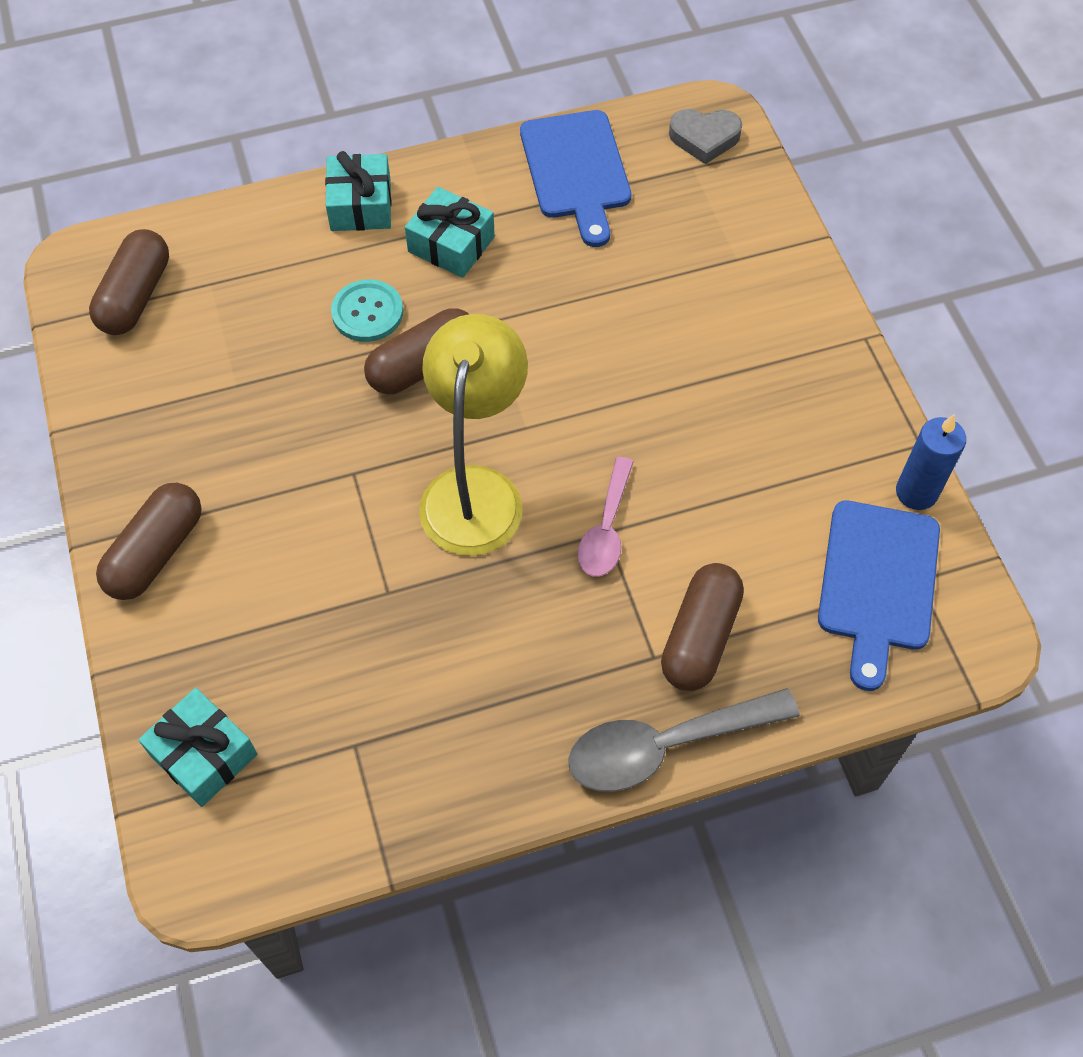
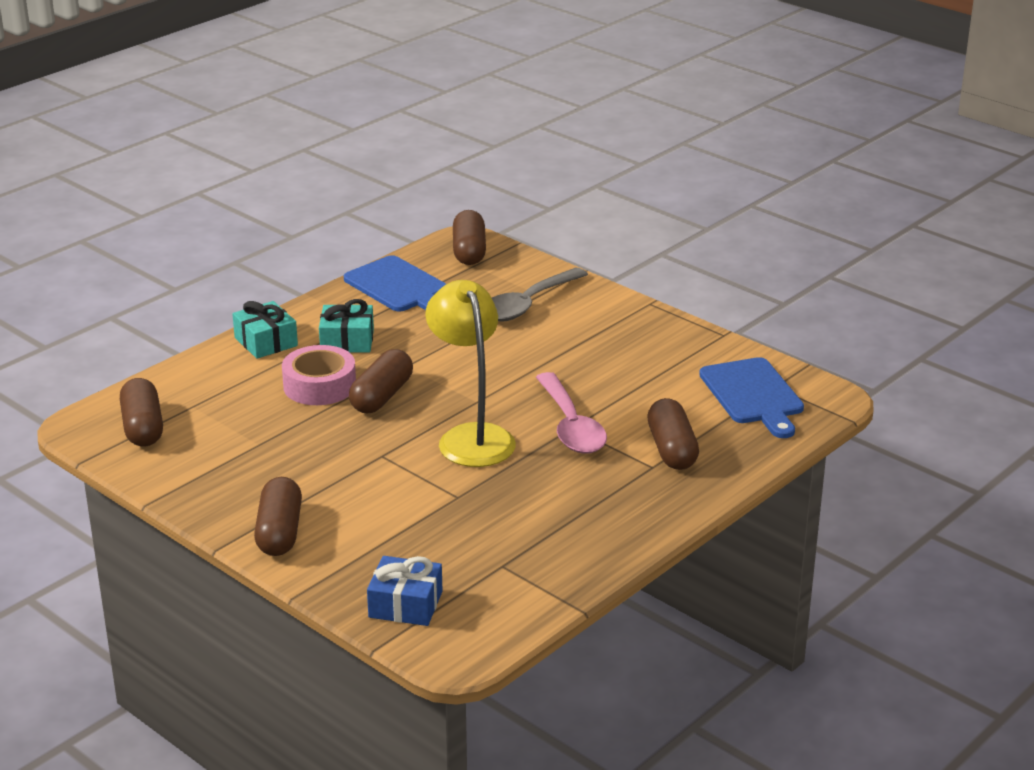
camera: 30 degrees left, 30 degrees down
turquoise gift [138,688,257,807] -> blue gift [367,556,443,626]
turquoise button [331,280,403,342] -> pink tape [282,345,356,405]
grey spoon [568,688,800,792] -> grey spoon moved to [492,267,588,322]
pink spoon [578,457,634,577] -> pink spoon [536,372,607,454], size x1.56
grey heart [669,109,742,164] -> brown capsule [453,210,486,265]
blue candle [896,415,966,510] -> none

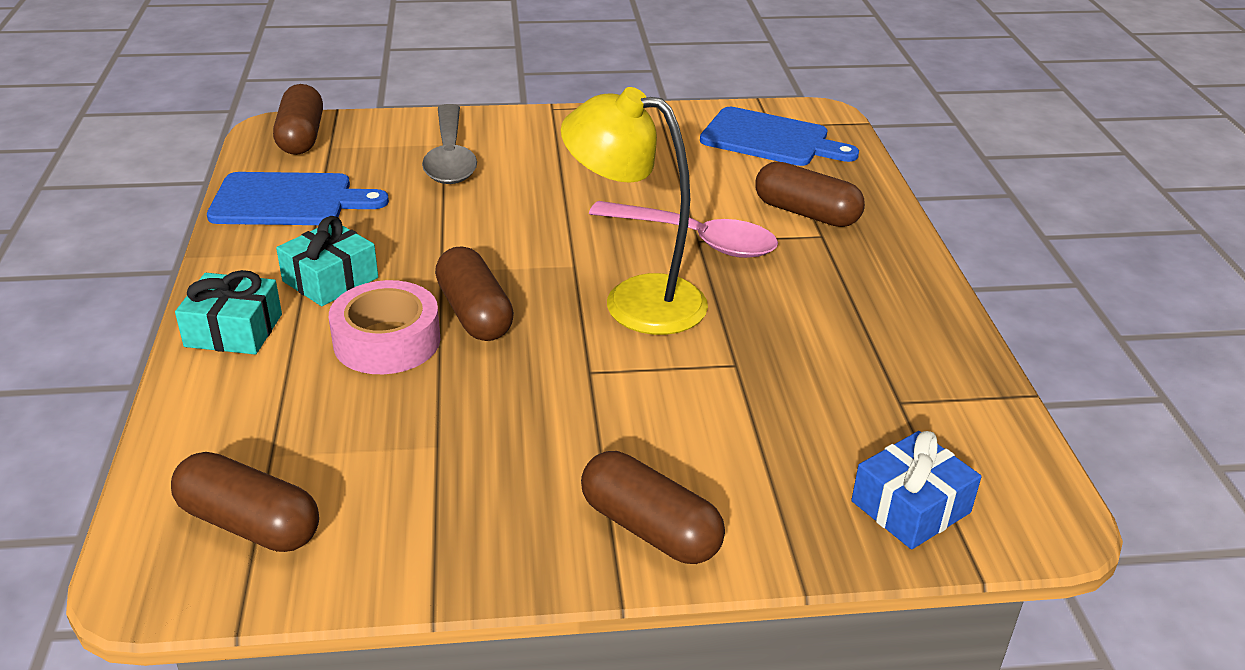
camera: 50 degrees left, 5 degrees up
brown capsule [453,210,486,265] -> brown capsule turned 45 degrees clockwise [273,84,323,155]

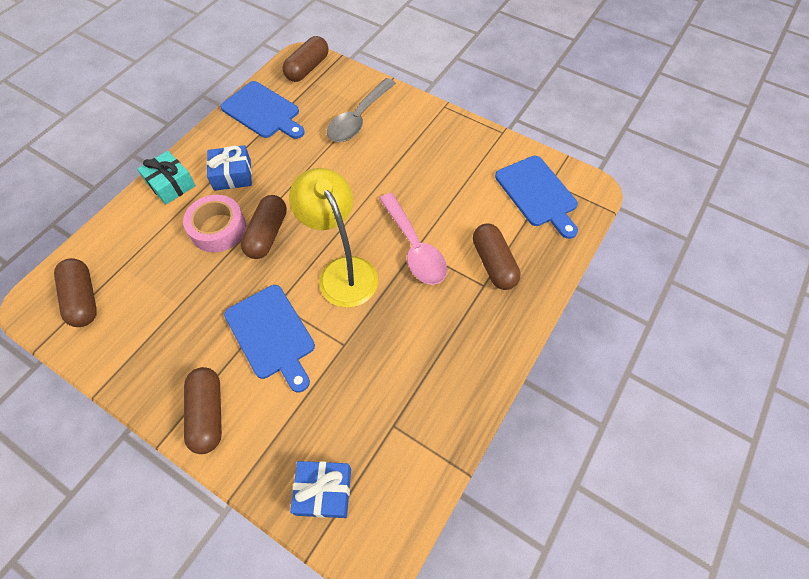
camera: 40 degrees right, 25 degrees up
turquoise gift [276,216,378,306] -> blue gift [206,145,252,191]
none -> blue cutting board [224,285,315,392]

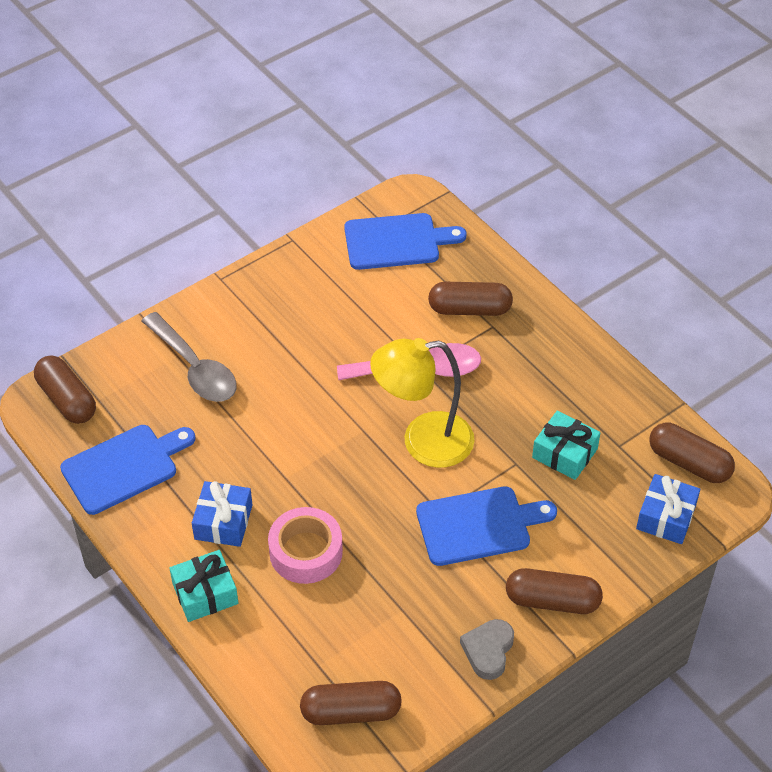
camera: 70 degrees left, 10 degrees down
brown capsule [241,195,287,259] -> brown capsule moved to [649,423,735,483]
none -> grey heart [460,619,514,680]
none -> turquoise gift [532,411,601,480]

